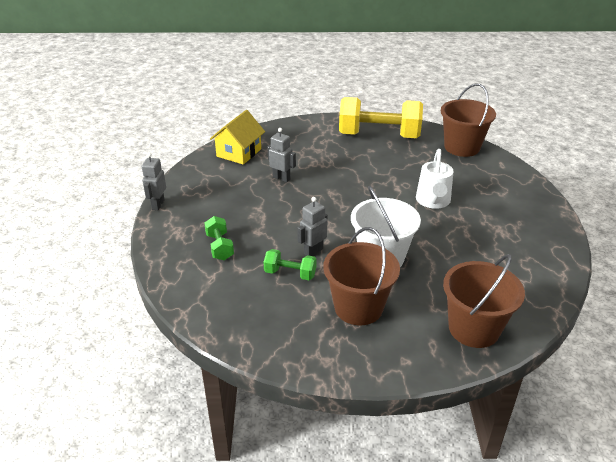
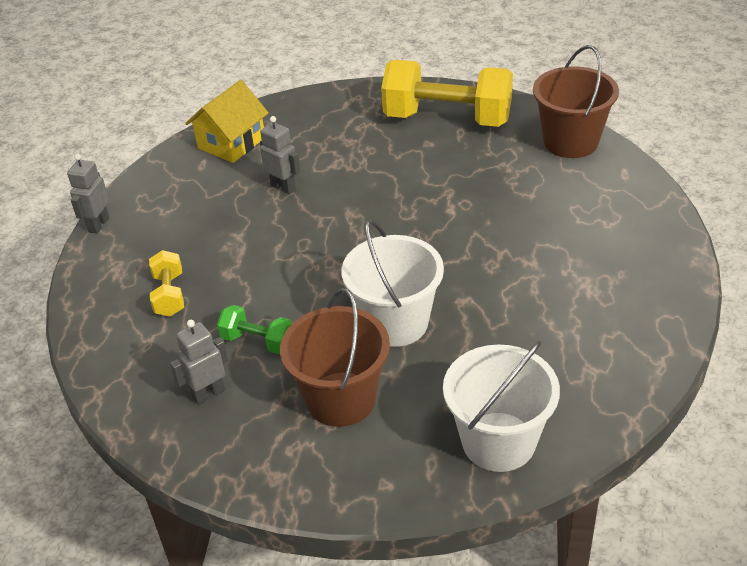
camera: 10 degrees right, 5 degrees up
green dumbbell [204,216,234,260] -> yellow dumbbell [149,250,184,317]
grey robot [297,197,327,256] -> grey robot moved to [170,320,228,405]
white watering can [416,149,454,209] -> none
brown bucket [443,254,525,348] -> white bucket [443,341,560,472]

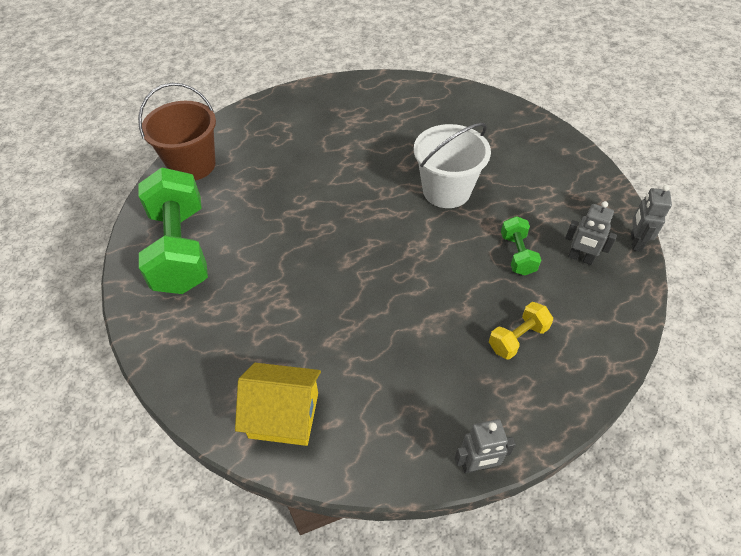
camera: 120 degrees left, 10 degrees up
grey robot [260,116,301,194] -> grey robot moved to [631,185,672,252]
brown bucket [280,288,390,427] -> none
yellow dumbbell [381,60,513,127] -> green dumbbell [139,167,208,294]
white bucket [443,341,560,472] -> none

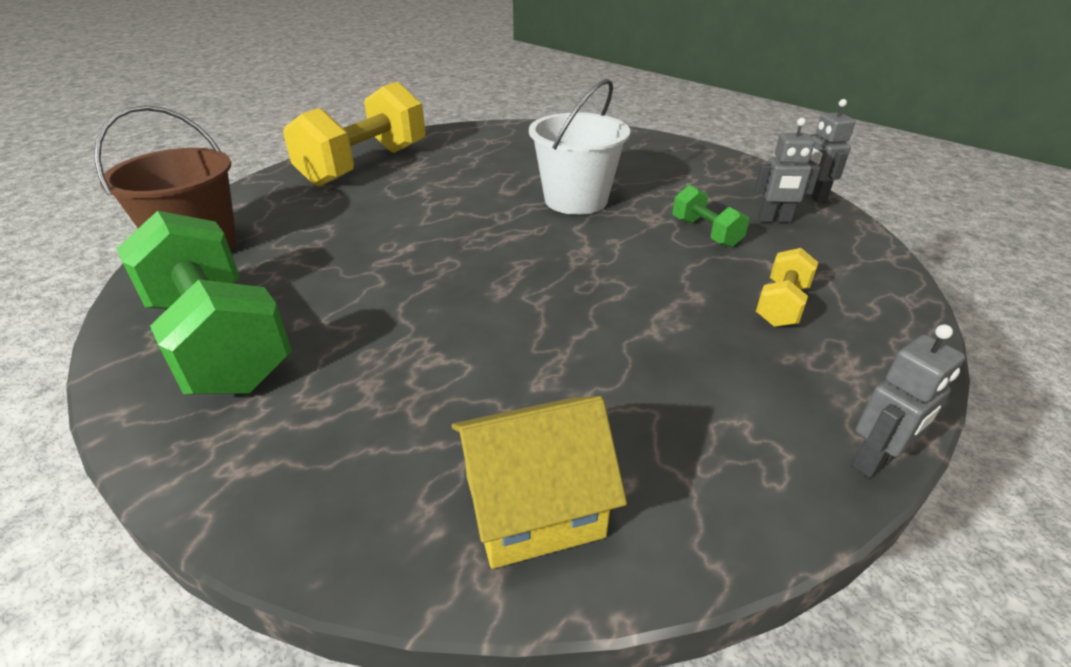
camera: 25 degrees left, 15 degrees down
none -> yellow dumbbell [283,81,425,186]

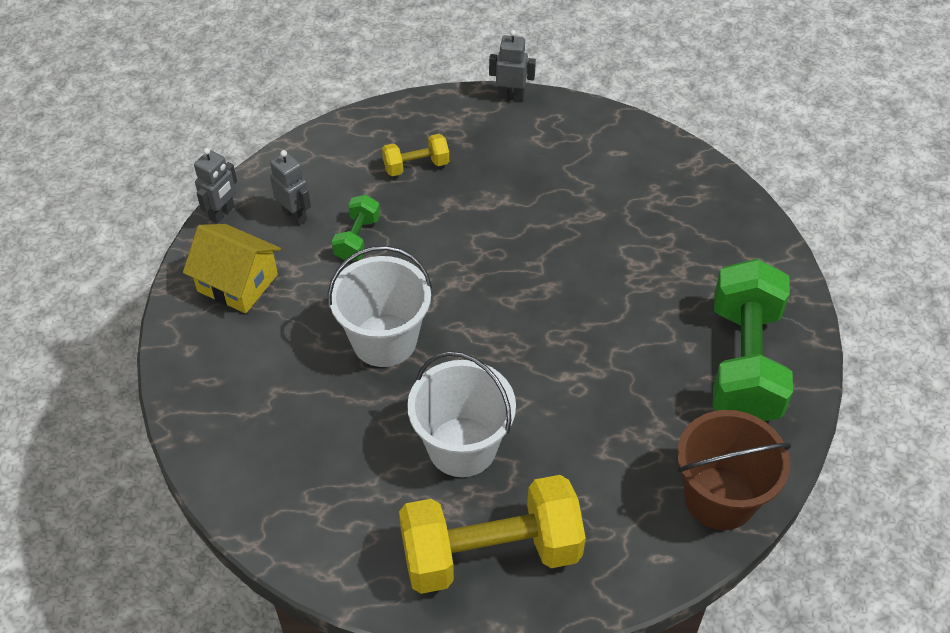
camera: 135 degrees left, 15 degrees up
yellow house [452,396,627,569] -> yellow house moved to [183,224,281,313]
none -> white bucket [407,351,516,477]

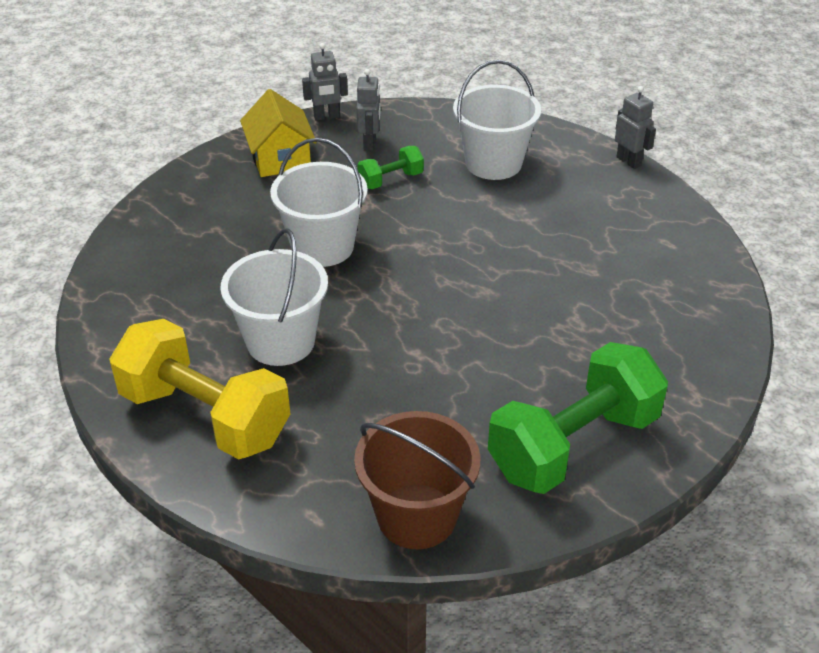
camera: 45 degrees right, 10 degrees down
yellow dumbbell [382,134,449,176] -> white bucket [453,60,541,180]

